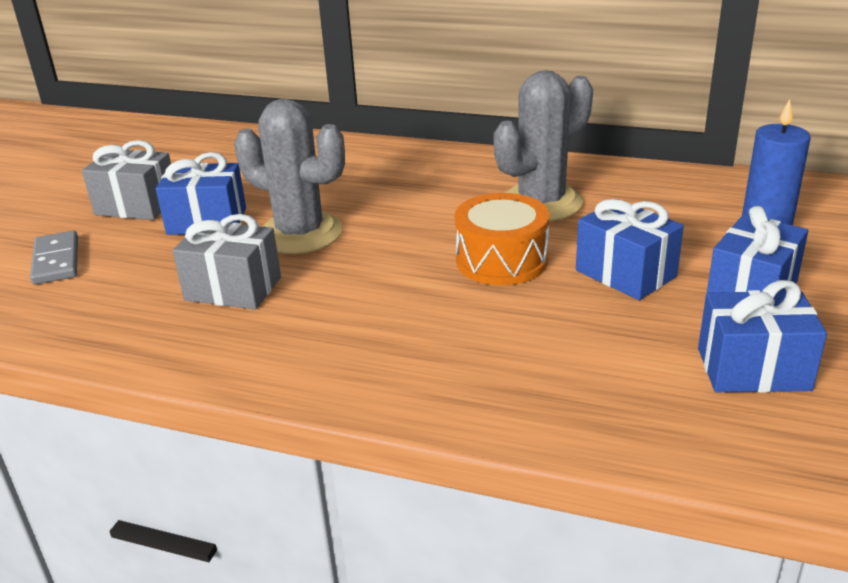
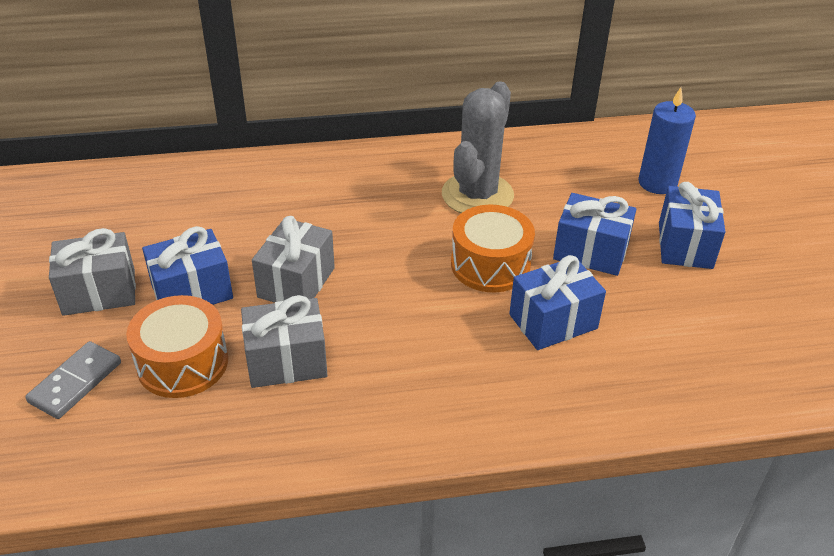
camera: 30 degrees left, 10 degrees up
grey domino [30,231,78,285] -> grey domino turned 75 degrees clockwise [25,341,121,419]
grey cactus [234,99,345,254] -> grey gift [252,216,335,303]
blue gift [698,280,827,393] -> blue gift moved to [509,255,606,350]
none -> orange drum [126,295,228,398]

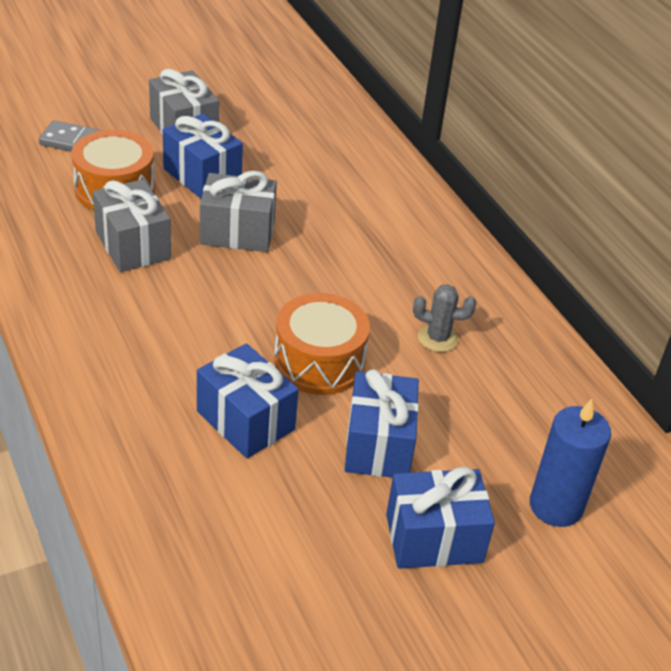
camera: 70 degrees right, 0 degrees up
grey cactus [442,81,514,213] -> grey cactus [413,284,476,352], size x0.47

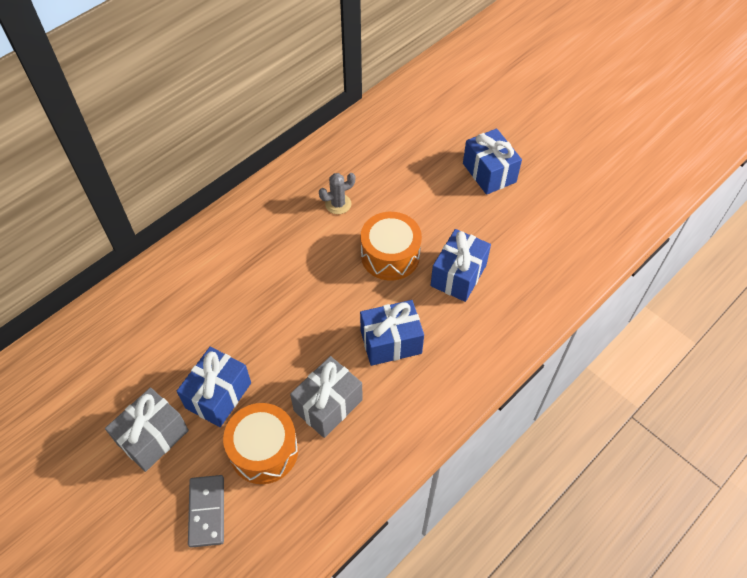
camera: 105 degrees left, 15 degrees up
grey gift [200,171,277,252] -> none
blue gift [345,369,419,478] -> blue gift moved to [360,300,424,366]
grey cactus [413,284,476,352] -> grey cactus turned 75 degrees clockwise [319,173,355,214]
blue candle [530,399,611,527] -> none

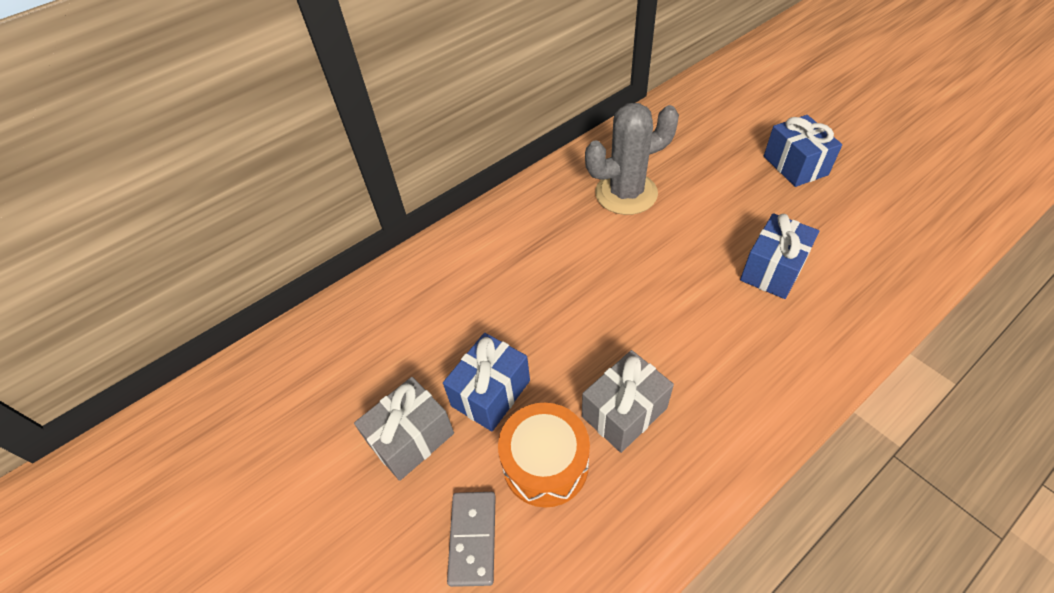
camera: 10 degrees right, 5 degrees down
grey cactus [319,173,355,214] -> grey cactus [585,103,679,215], size x2.13
blue gift [360,300,424,366] -> none
orange drum [361,212,422,280] -> none

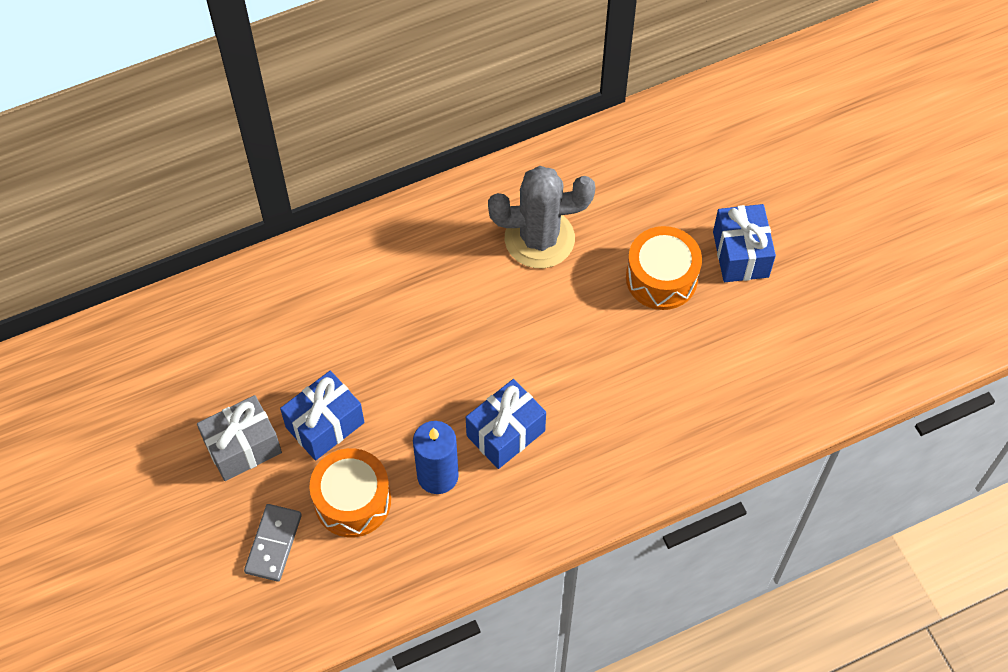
camera: 10 degrees right, 10 degrees up
grey gift [582,350,674,453] -> blue candle [413,421,459,494]
blue gift [740,213,819,299] -> blue gift moved to [466,379,546,469]
none -> orange drum [626,226,702,310]

